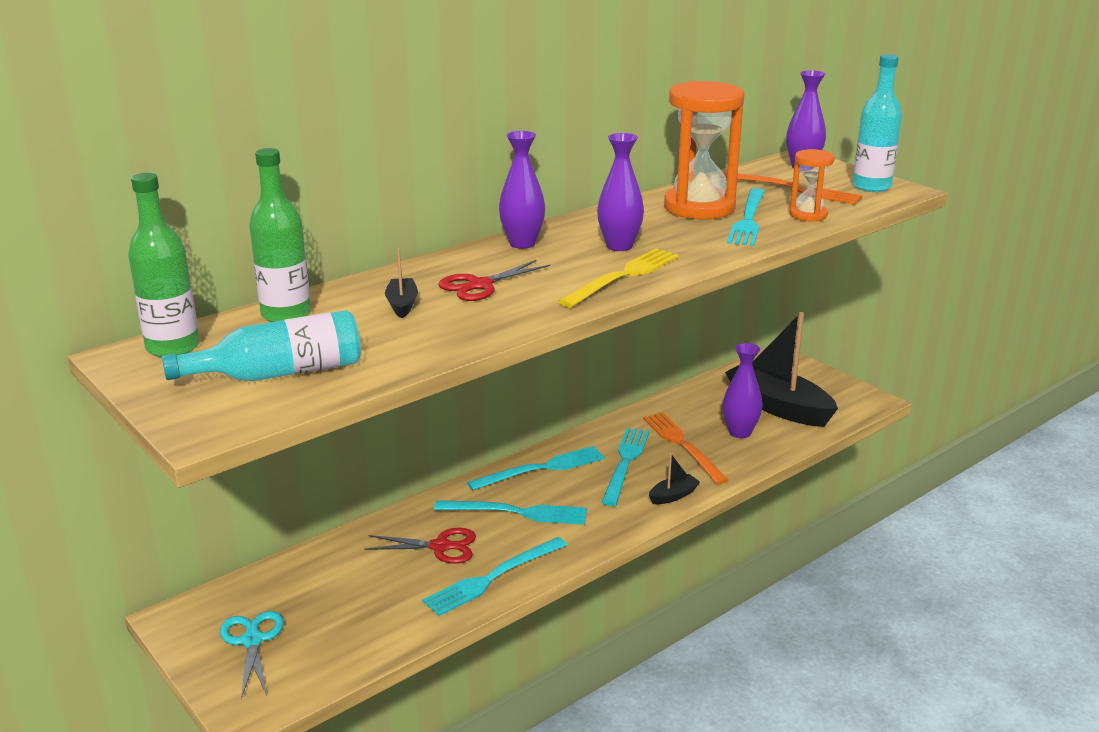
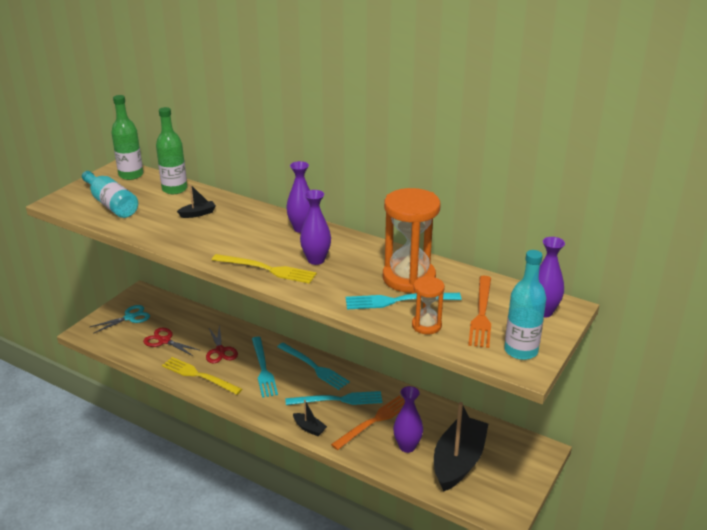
camera: 70 degrees right, 5 degrees up
turquoise fork [422,537,567,616] -> yellow fork [162,357,242,395]
red scissors [438,260,550,301] -> red scissors moved to [143,327,201,356]

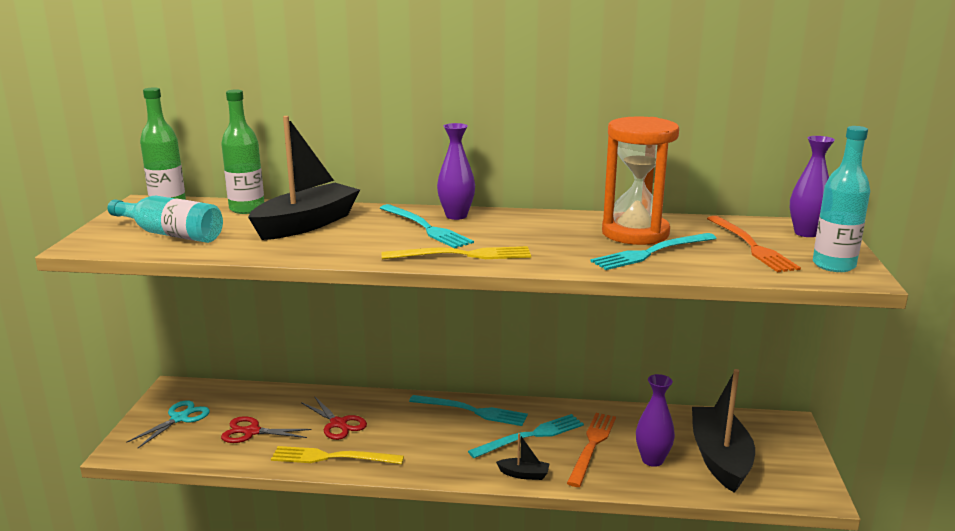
camera: 25 degrees left, 10 degrees down
black boat [177,184,216,218] -> black boat [248,116,360,240], size x2.36
turquoise fork [252,337,278,398] -> turquoise fork moved to [380,204,474,248]
purple vase [300,190,331,265] -> none
orange hourglass [412,276,445,334] -> none

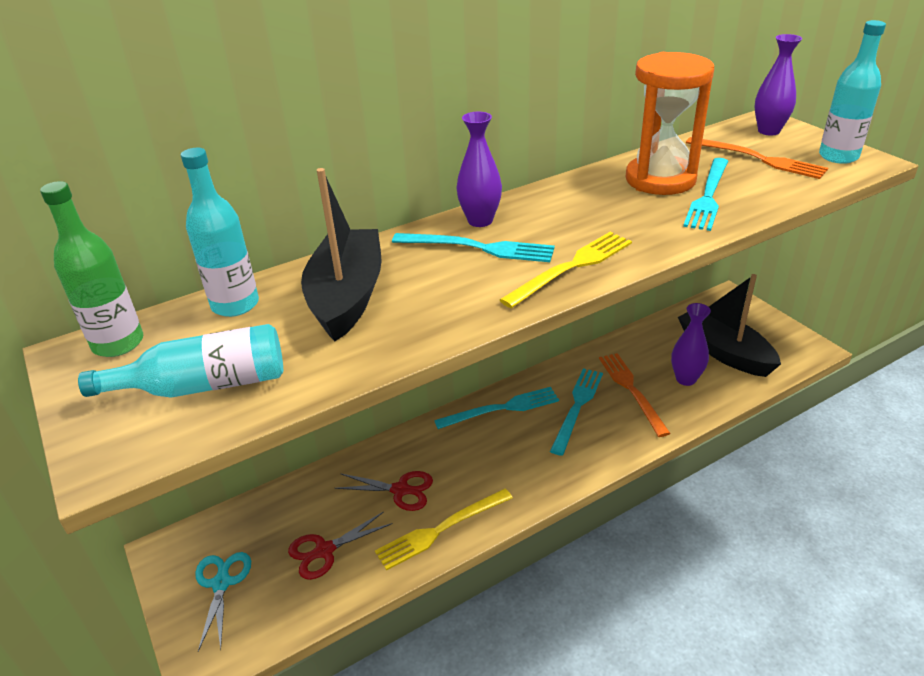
camera: 35 degrees left, 15 degrees up
green bottle [221,89,264,214] -> turquoise bottle [181,148,259,317]
black boat [496,433,550,480] -> none

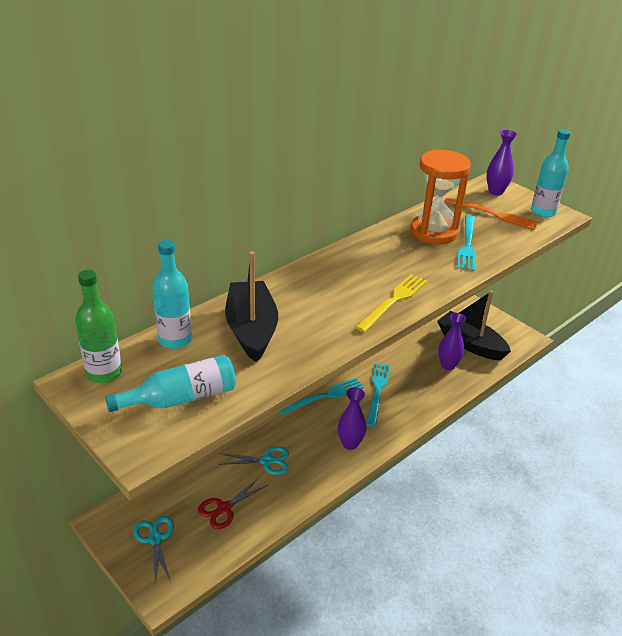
camera: 15 degrees left, 0 degrees up
red scissors [335,471,433,511] -> turquoise scissors [218,446,289,475]
yellow fork [375,488,513,571] -> none
turquoise fork [392,233,555,262] -> none
purple vase [457,112,502,227] -> purple vase moved to [338,387,366,450]
orange fork [599,353,671,437] -> none

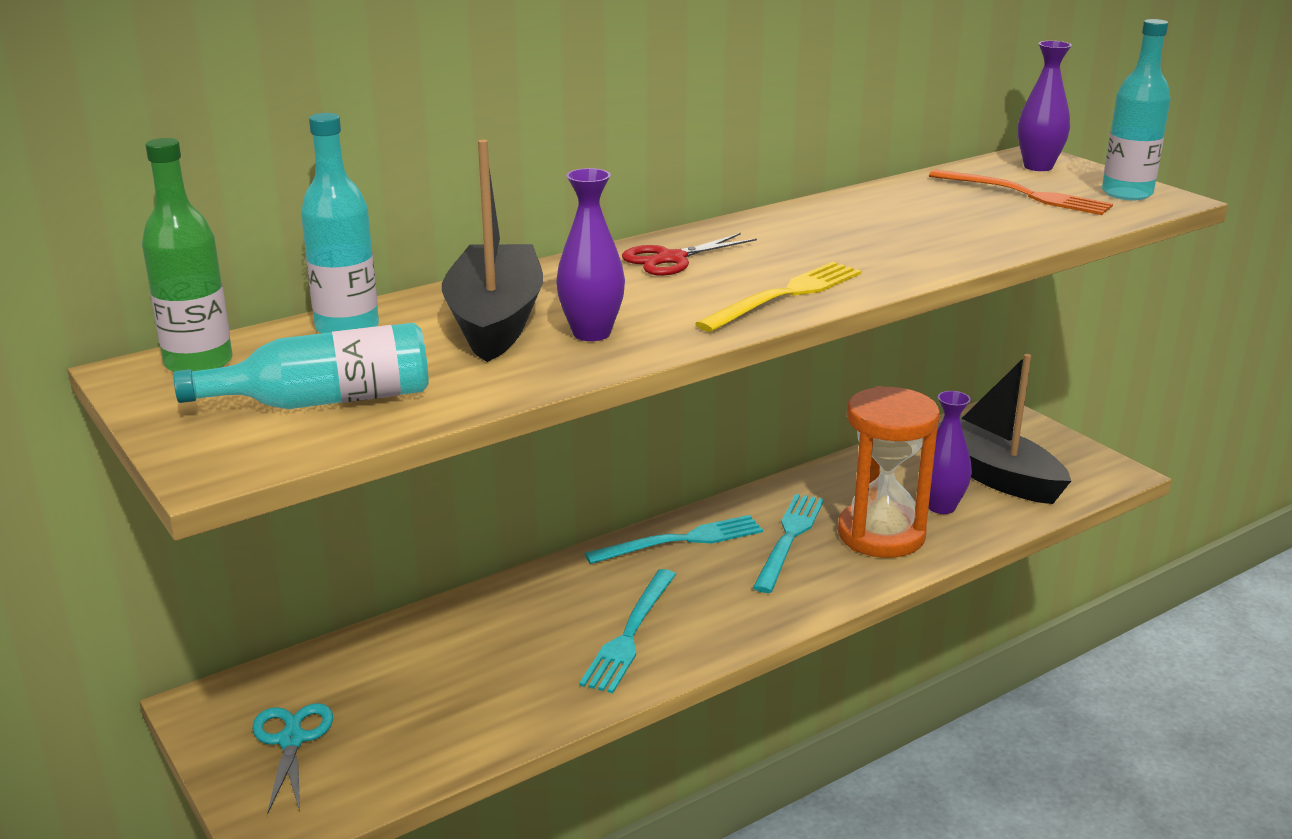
camera: 10 degrees right, 10 degrees down
red scissors [198,478,268,529] -> red scissors moved to [622,233,757,276]
turquoise scissors [218,446,289,475] -> none
purple vase [338,387,366,450] -> purple vase moved to [556,168,625,341]
orange hourglass [410,149,471,245] -> orange hourglass moved to [838,386,940,558]
turquoise fork [457,215,476,271] -> turquoise fork moved to [579,569,676,693]

